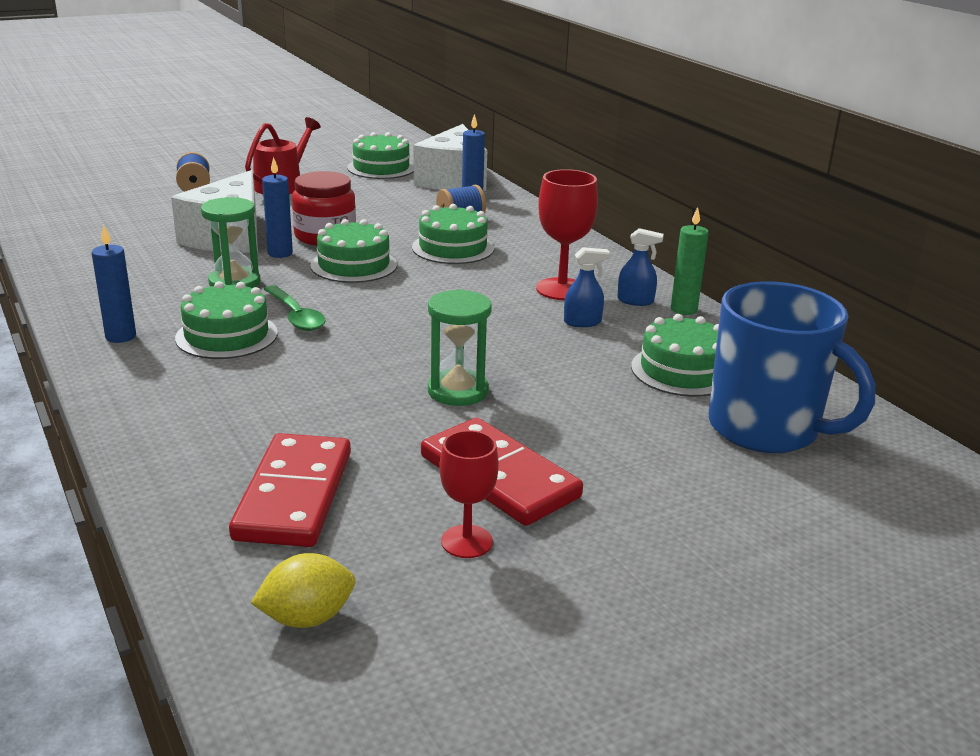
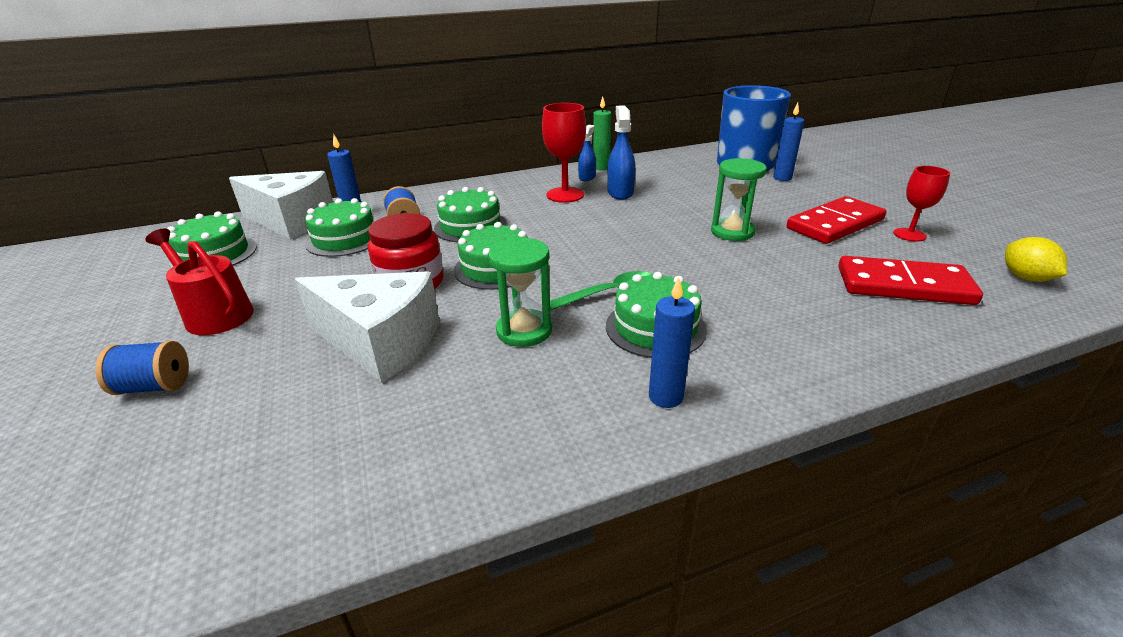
camera: 80 degrees left, 5 degrees up
blue candle [262,157,293,258] -> blue candle moved to [773,103,804,181]
blue spray bottle [564,247,610,327] -> blue spray bottle [607,105,636,200], size x1.53
green cake [631,314,719,397] -> green cake moved to [305,198,374,257]

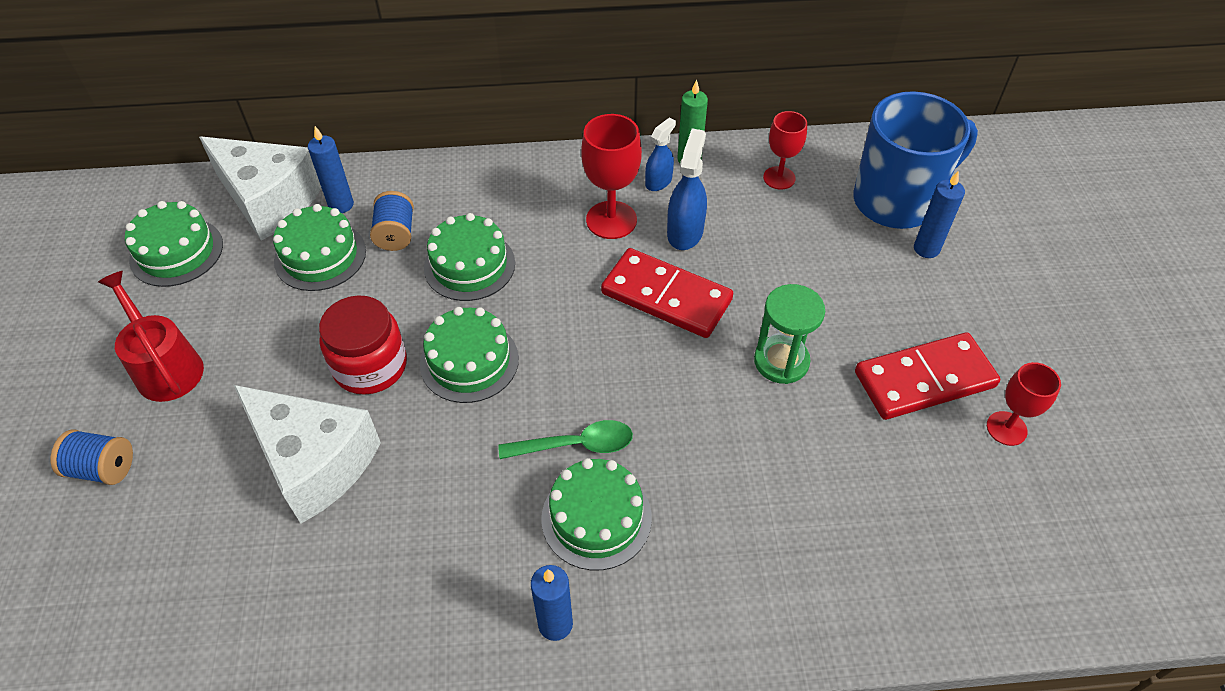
camera: 15 degrees right, 20 degrees up
green hourglass [488,238,552,347] -> none
red domino [838,256,983,305] -> red domino moved to [601,248,733,338]
yellow lemon [1005,237,1067,282] -> none
none -> red goblet [763,111,807,190]

